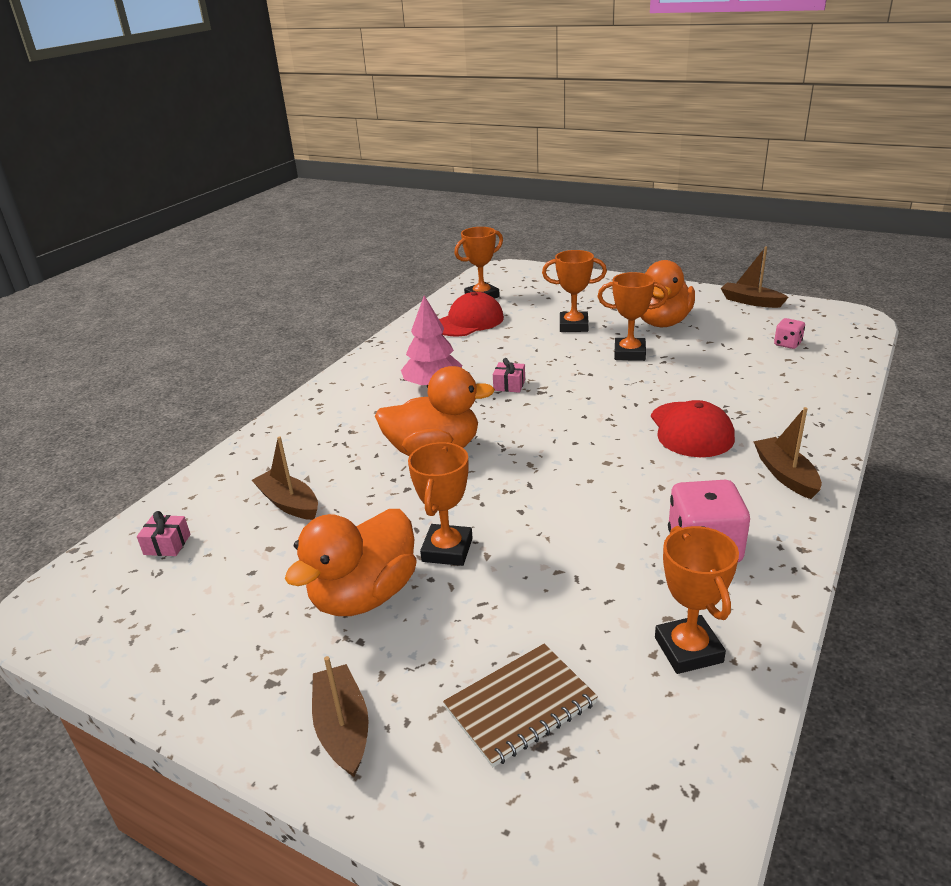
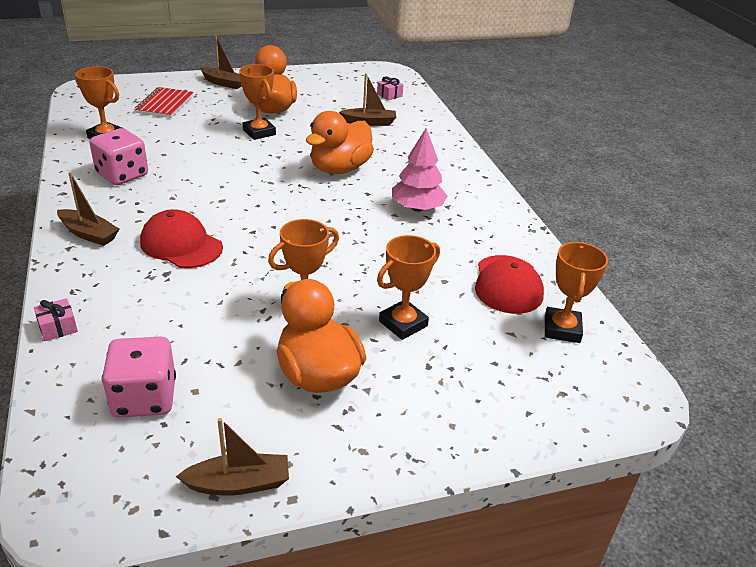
camera: 130 degrees right, 5 degrees up
brown notebook [443,644,598,767] -> red notebook [134,87,194,118]
pink gift [493,358,525,393] -> pink gift moved to [34,298,78,341]
pink dice [774,318,805,349] -> pink dice [102,337,176,418], size x1.93

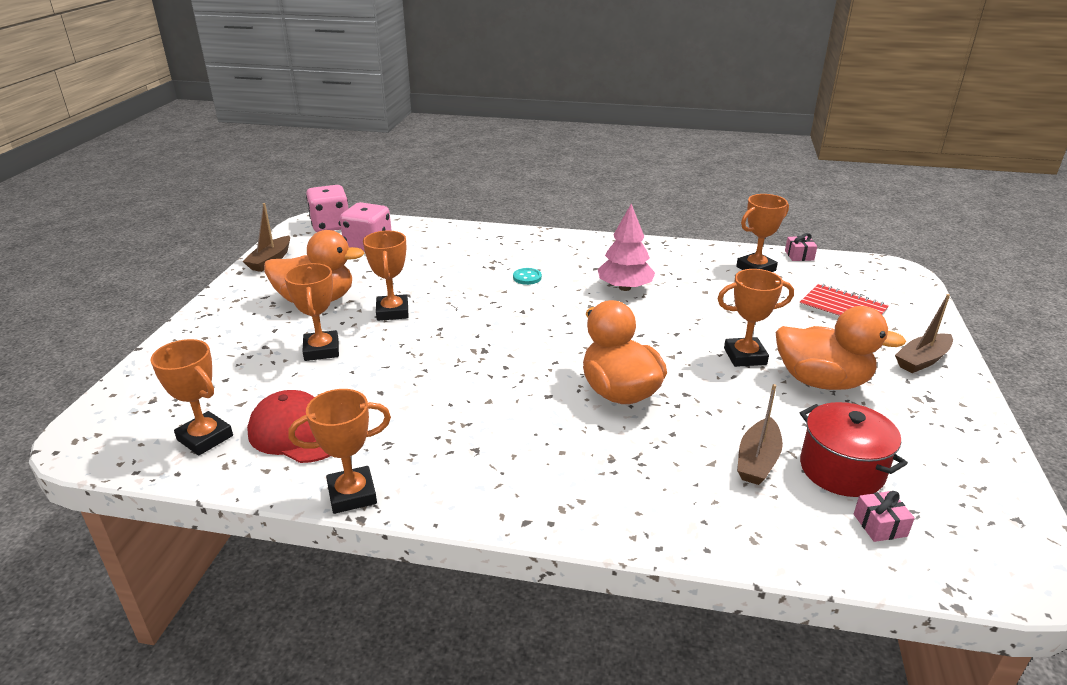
camera: 120 degrees right, 5 degrees down
pink gift [34,298,78,341] -> pink gift moved to [785,233,817,261]
brown boat [57,172,119,246] -> none
pink dice [90,128,148,185] -> pink dice moved to [306,185,349,232]
red cap [140,209,223,268] -> turquoise button [513,268,542,285]
pink tree [392,128,448,212] -> pink tree moved to [598,204,655,291]
none -> orange trophy [288,389,391,514]
none -> red pot [800,402,908,497]

